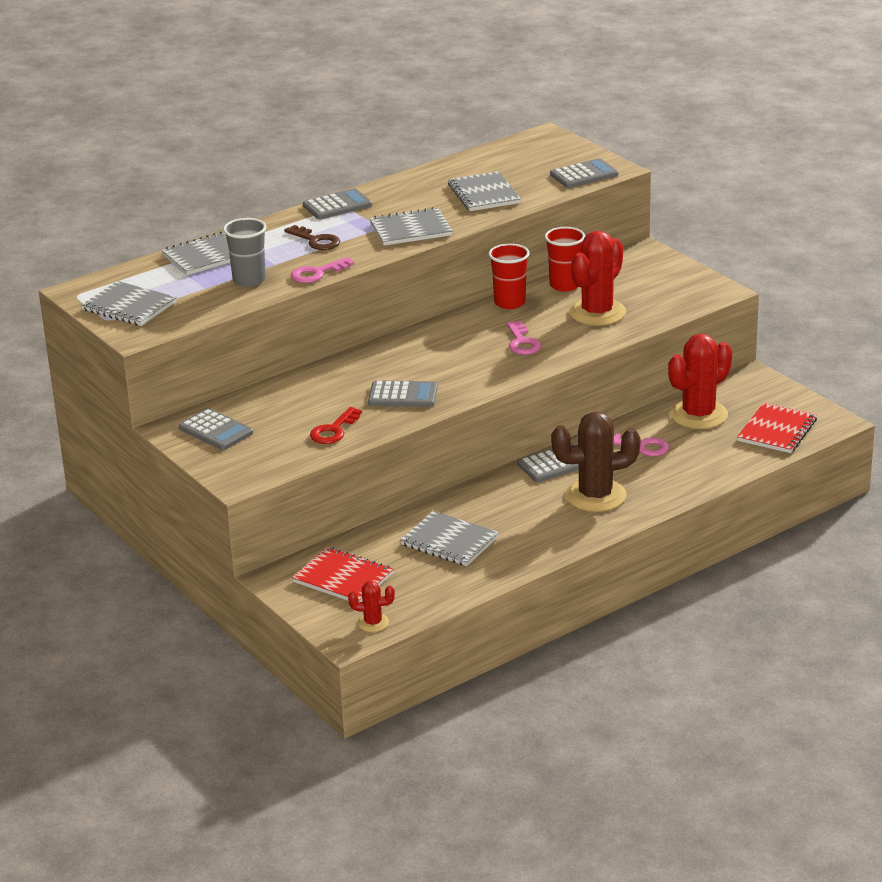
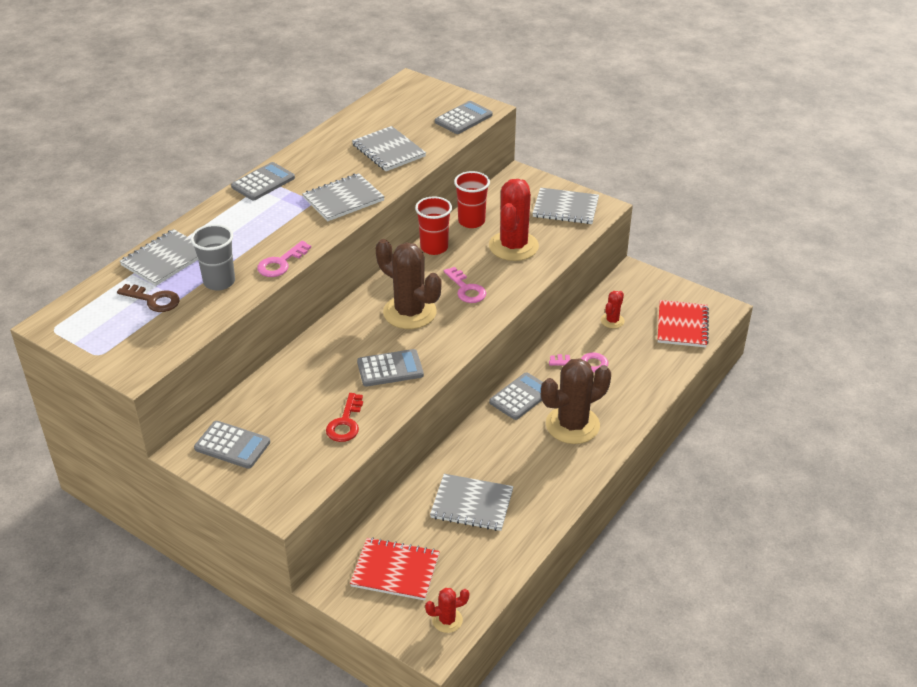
camera: 20 degrees left, 10 degrees up
grey notebook [81,281,177,326] -> grey notebook moved to [532,187,599,224]
brown key [284,225,340,250] -> brown key moved to [117,284,180,312]
red cactus [668,334,732,429] -> red cactus [601,291,625,328], size x0.48
none -> brown cactus [376,239,441,329]

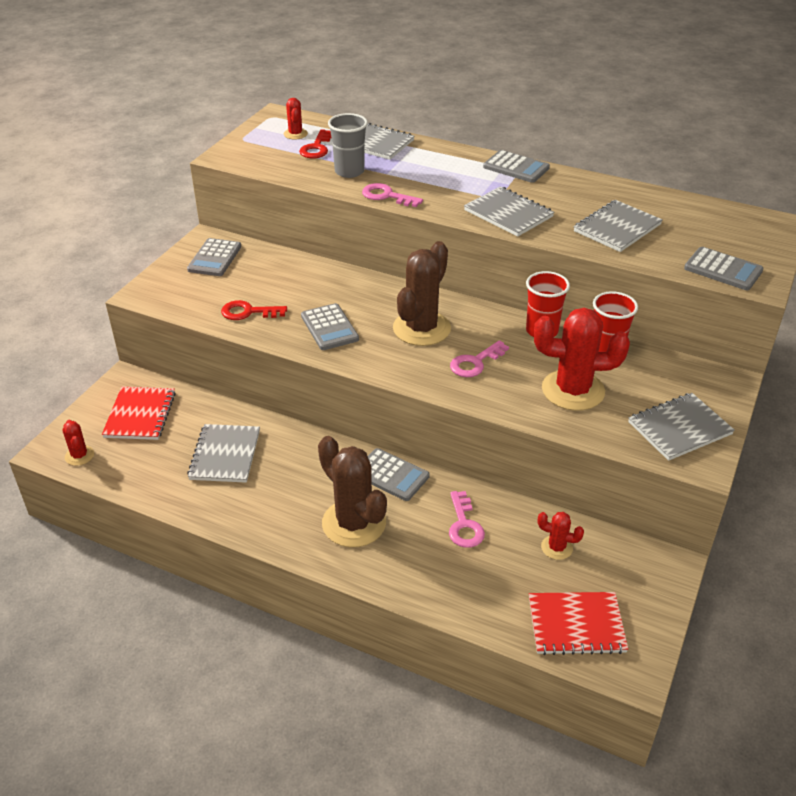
camera: 80 degrees right, 0 degrees up
brown key [117,284,180,312] -> red key [299,129,332,159]
grey notebook [532,187,599,224] -> grey notebook turned 60 degrees clockwise [628,393,735,461]
none -> red cactus [284,98,308,140]

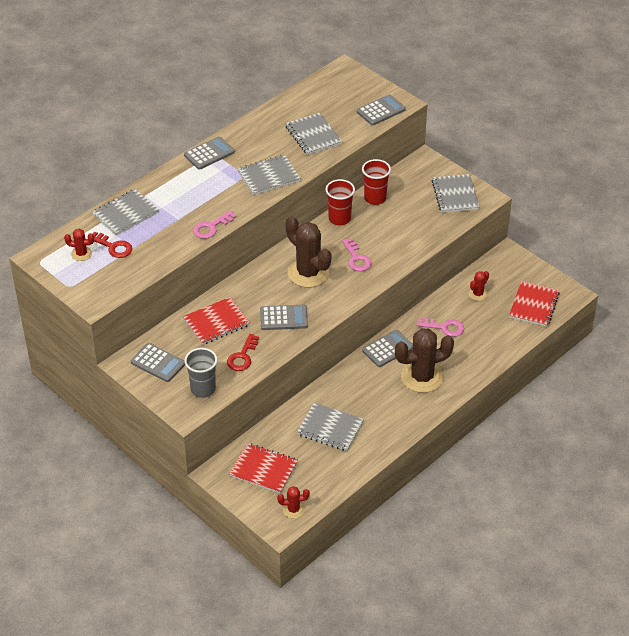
camera: 70 degrees left, 5 degrees up
grey cup [328,113,368,178] -> grey cup moved to [184,348,217,398]
red cactus [534,308,630,411] -> none
none -> red notebook [183,297,250,345]

